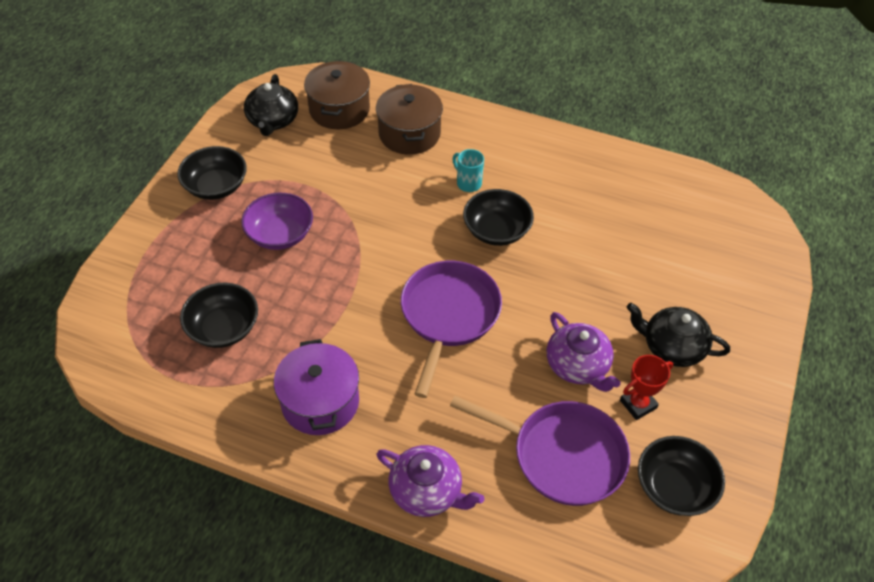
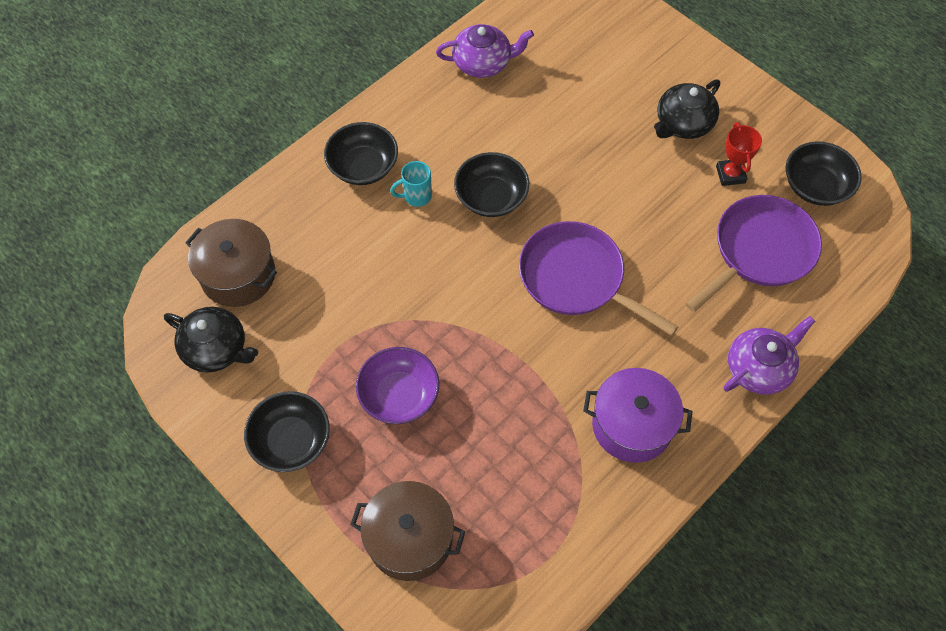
camera: 65 degrees left, 10 degrees up
black bowl [180,283,258,348] -> black bowl moved to [324,122,398,185]
brown pot [376,84,443,155] -> brown pot moved to [350,481,465,581]
purple teapot [547,312,621,392] -> purple teapot moved to [436,24,534,78]

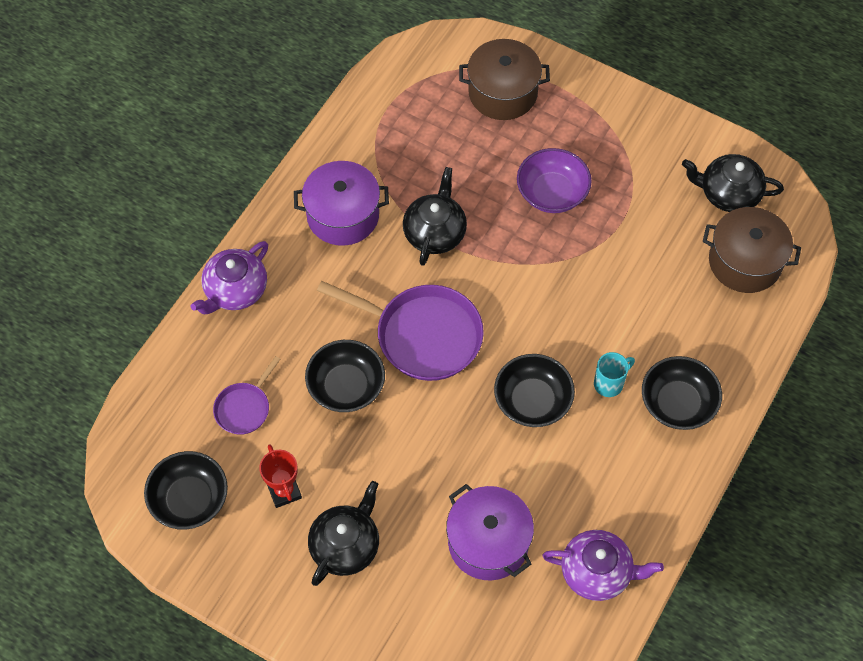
camera: 165 degrees right, 0 degrees up
black bowl [244,391,330,472] -> black bowl moved to [305,340,385,412]
purple teapot [436,24,534,78] -> purple teapot turned 150 degrees counterclockwise [543,530,664,601]
purple pan [685,195,822,312] -> purple pan [213,356,281,435], size x0.52
none -> black teapot [403,167,467,266]
none -> purple pot [446,484,534,580]

